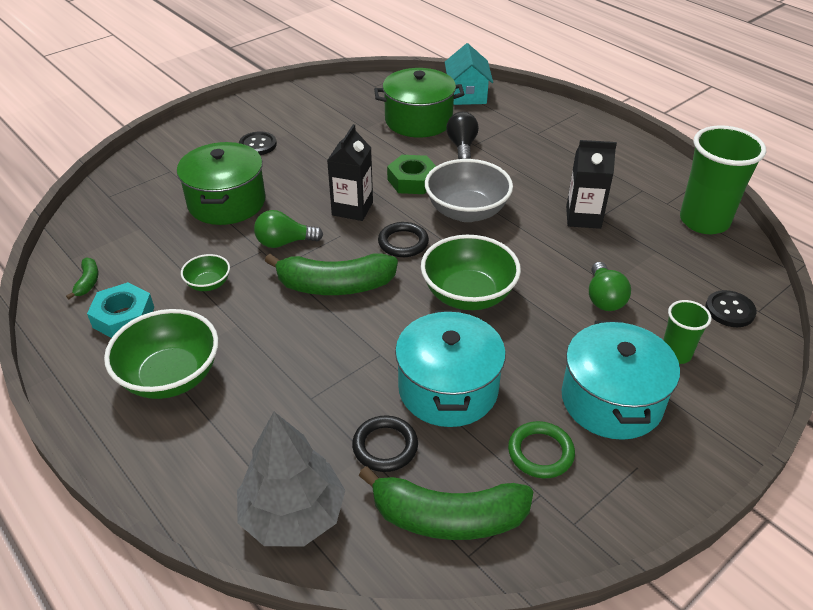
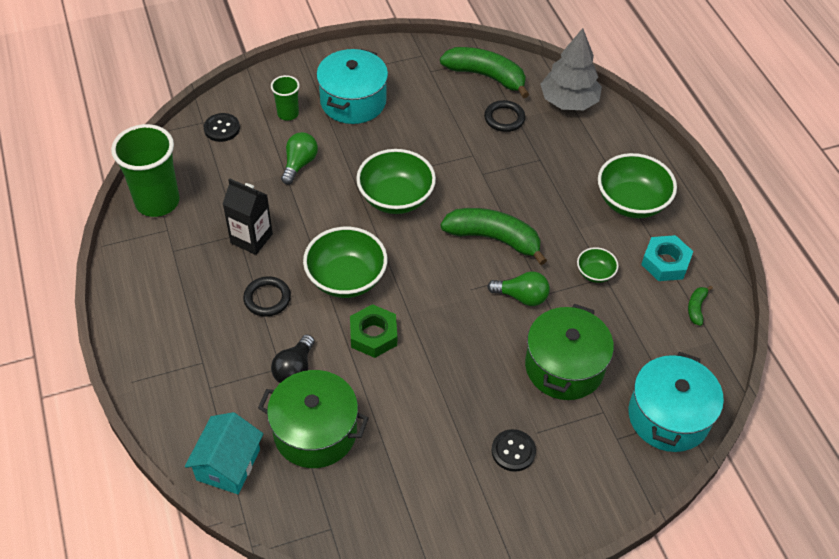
camera: 160 degrees left, 10 degrees up
black carton [327,124,373,221] -> none
black ring [378,222,429,257] -> black ring moved to [243,276,291,317]
turquoise pot [395,310,506,427] -> turquoise pot moved to [628,352,724,452]
grey bowl [425,159,513,222] -> green bowl [303,227,387,298]
green ring [508,421,575,478] -> none

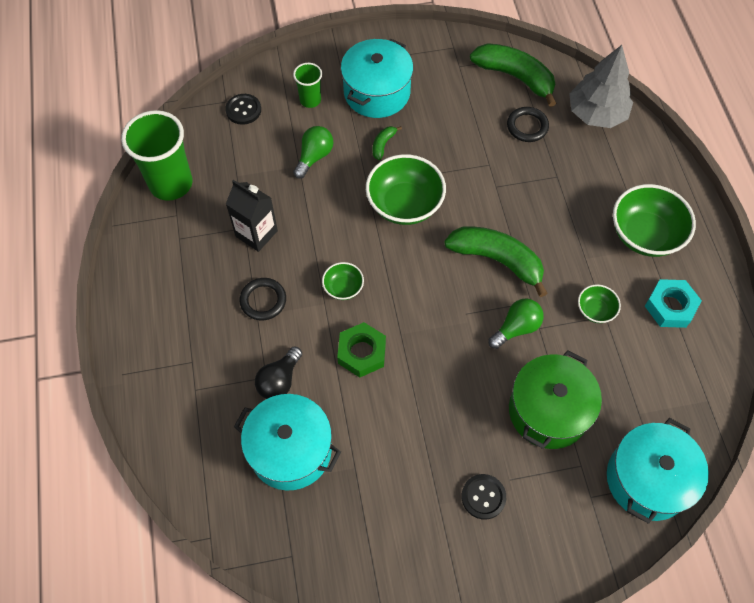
camera: 10 degrees right, 10 degrees up
turquoise house [185,412,263,494] -> none
green pot [258,370,369,468] -> turquoise pot [234,394,341,491]
green bowl [303,227,387,298] -> green bowl [322,262,364,300], size x0.50
green light bulb [487,271,550,306] -> green light bulb turned 60 degrees counterclockwise [489,298,544,349]
green banana [688,286,713,326] -> green banana moved to [373,126,402,160]

